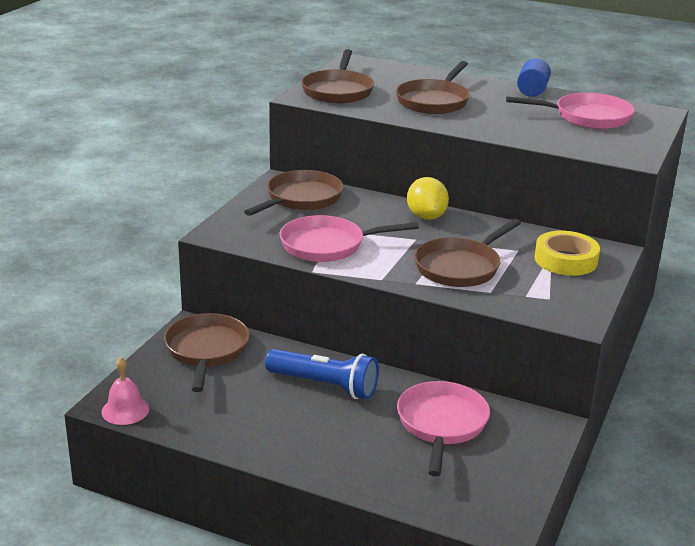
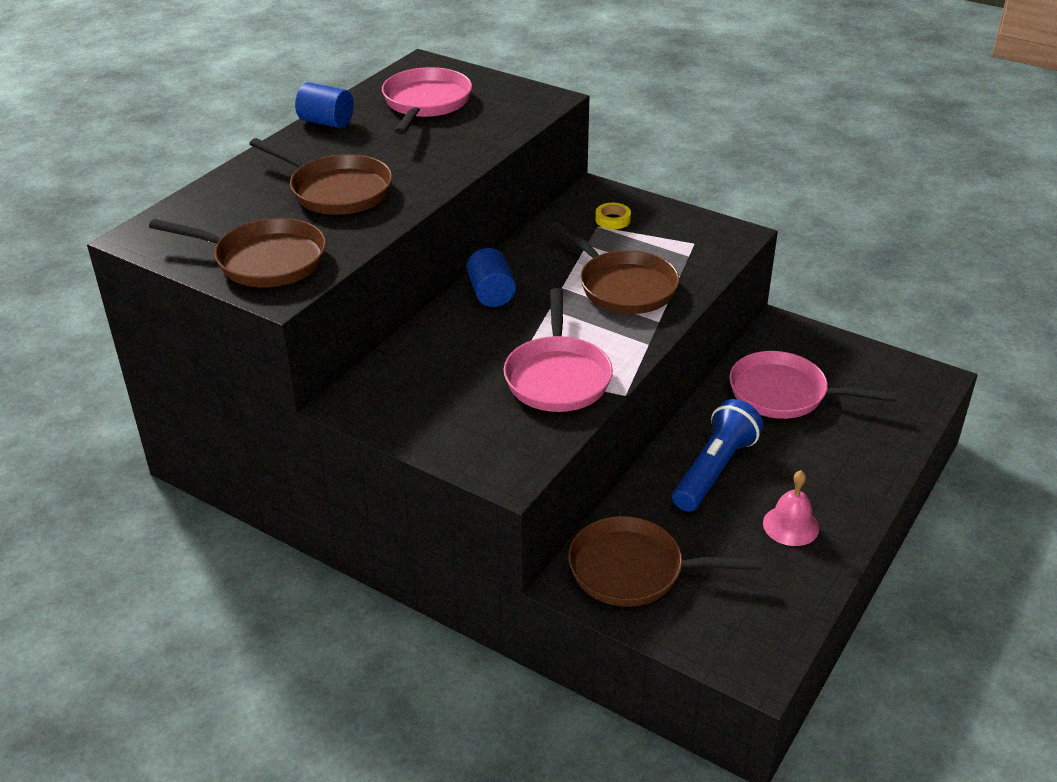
camera: 80 degrees left, 10 degrees up
pink bell [101,357,149,425] -> pink bell moved to [763,470,819,546]
brown pan [244,170,343,216] -> none
yellow lemon [407,177,449,220] -> blue cylinder [467,248,516,307]
yellow tape [535,231,600,276] -> yellow tape [595,203,631,229], size x0.52

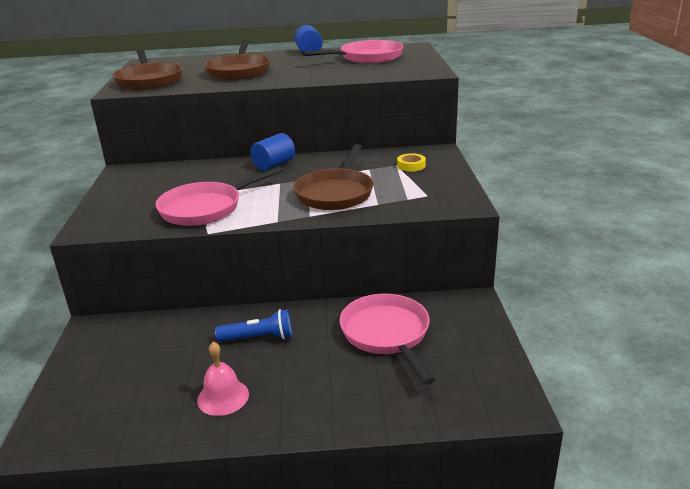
camera: 55 degrees right, 10 degrees down
brown pan [568,516,762,607] -> none
blue flashlight [672,399,763,512] -> blue flashlight [215,309,292,342], size x0.66

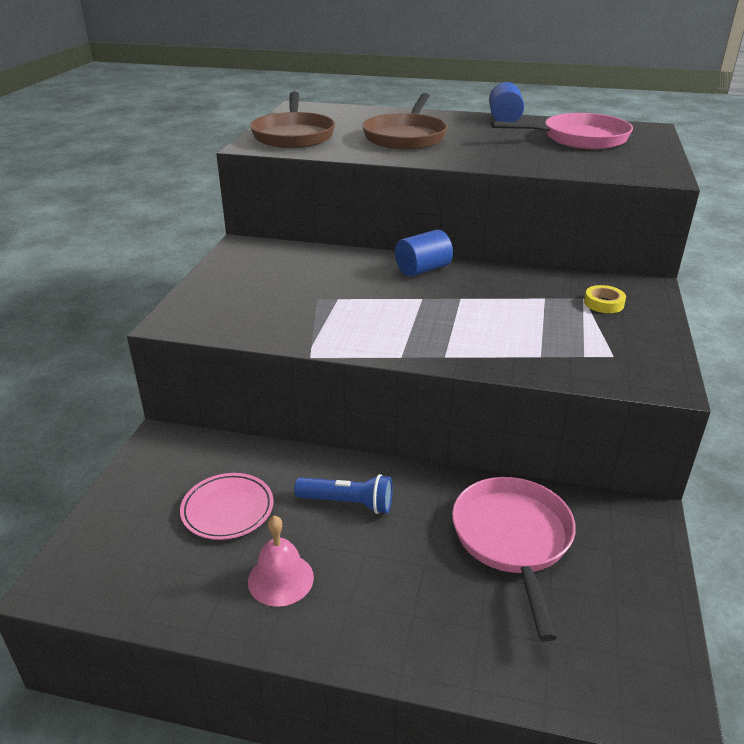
camera: 15 degrees right, 5 degrees up
pink pan [155,166,283,226] -> none
brown pan [293,144,374,210] -> none
none -> pink plate [180,473,273,540]

